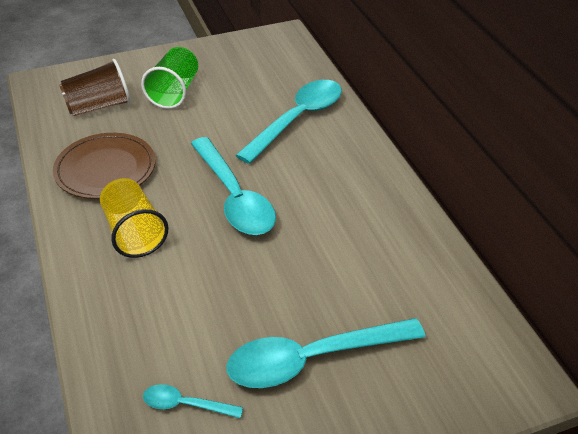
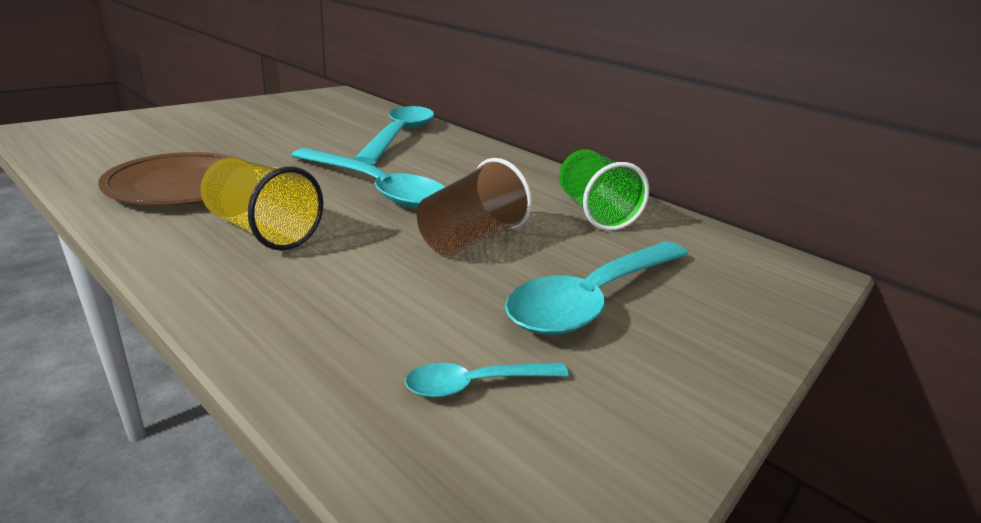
camera: 30 degrees left, 15 degrees down
brown cup [59,59,131,116] -> brown cup moved to [417,158,532,257]
green cup [141,47,198,109] -> green cup moved to [559,149,649,231]

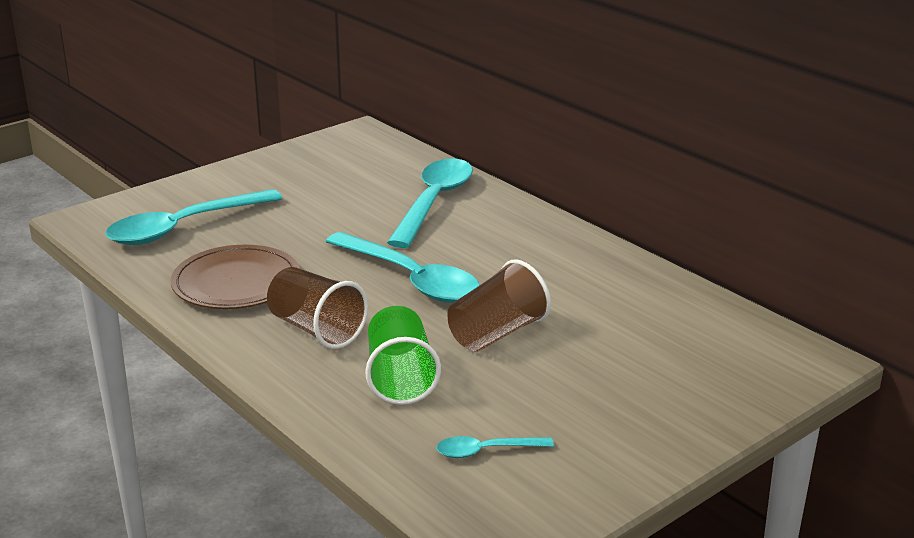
camera: 10 degrees right, 0 degrees up
yellow cup [201,158,324,250] -> brown cup [267,267,368,349]
turquoise spoon [505,241,688,335] -> turquoise spoon moved to [105,189,283,245]
green cup [559,149,649,231] -> green cup moved to [365,306,441,405]

